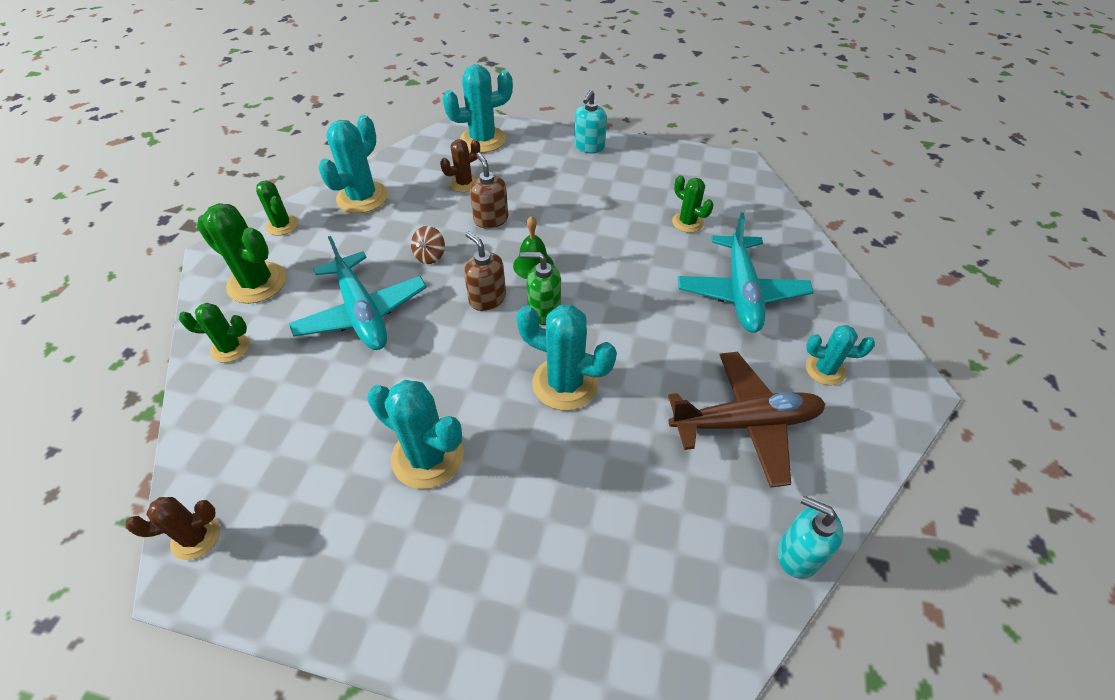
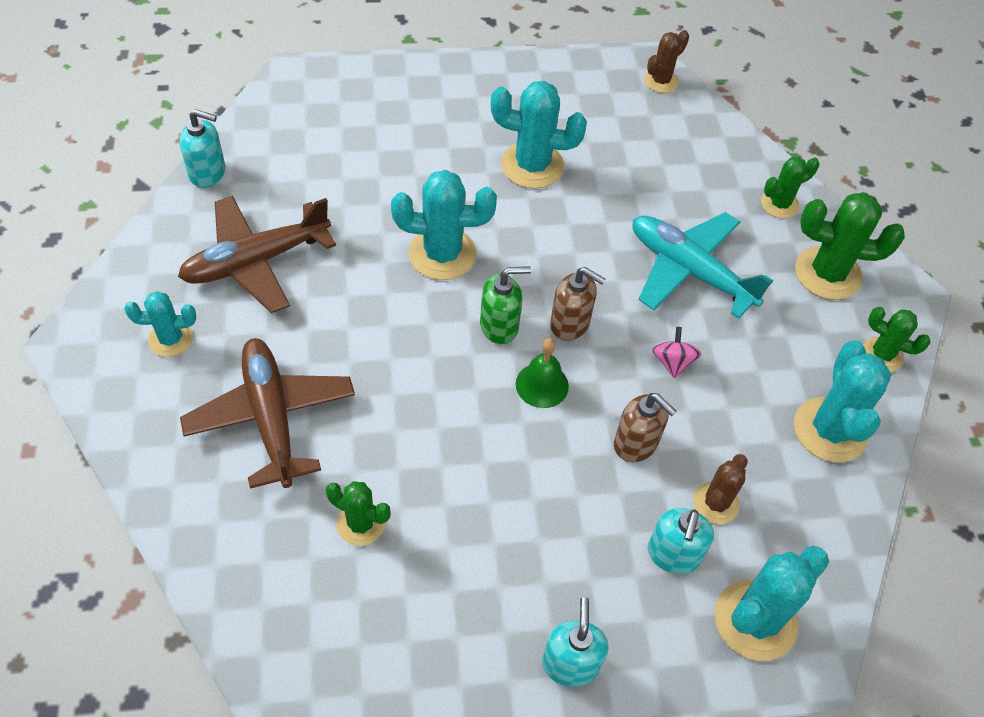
camera: 155 degrees right, 5 degrees up
brown spinning top [411,226,445,264] -> pink spinning top [652,327,701,378]
turquoise plane [678,213,814,333] -> brown plane [180,338,355,489]
none -> turquoise soap dispenser [648,508,714,574]

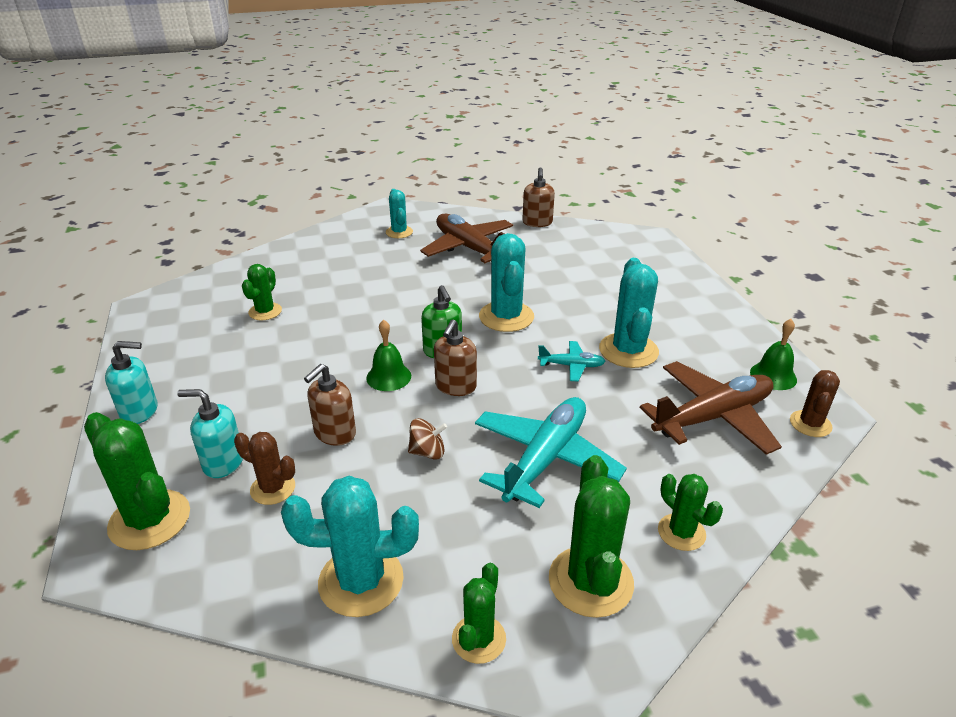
camera: 85 degrees right, 20 degrees down
turquoise soap dispenser [179,109,225,188] -> brown soap dispenser [522,167,555,227]
brown plane [180,338,355,489] -> brown plane moved to [640,361,782,455]
brown cactus [644,30,689,93] -> brown cactus turned 75 degrees clockwise [790,370,840,437]
pink spinning top [652,327,701,378] -> brown spinning top [408,418,447,460]
turquoise cactus [715,546,829,661] -> green cactus [84,412,190,550]
none -> turquoise plane [538,341,606,381]
none -> green bell [750,319,797,390]

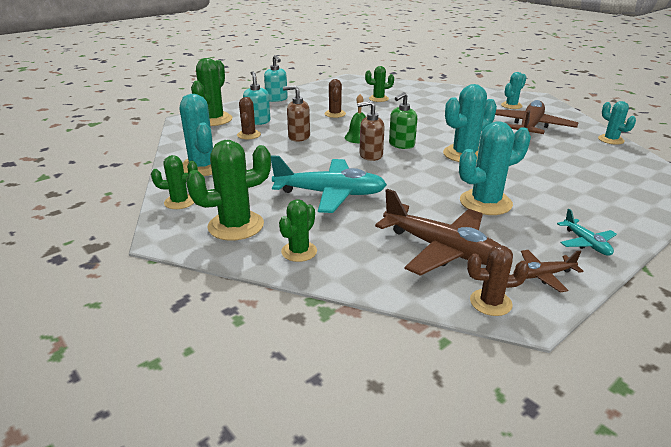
camera: 65 degrees right, 5 degrees down
brown spinning top [408,418,447,460] -> none
brown soap dispenser [522,167,555,227] -> turquoise cactus [598,101,636,145]
turquoise plane [538,341,606,381] -> turquoise plane moved to [557,209,617,256]
green bell [750,319,797,390] -> brown plane [513,250,583,292]
none -> brown cactus [324,79,346,118]

